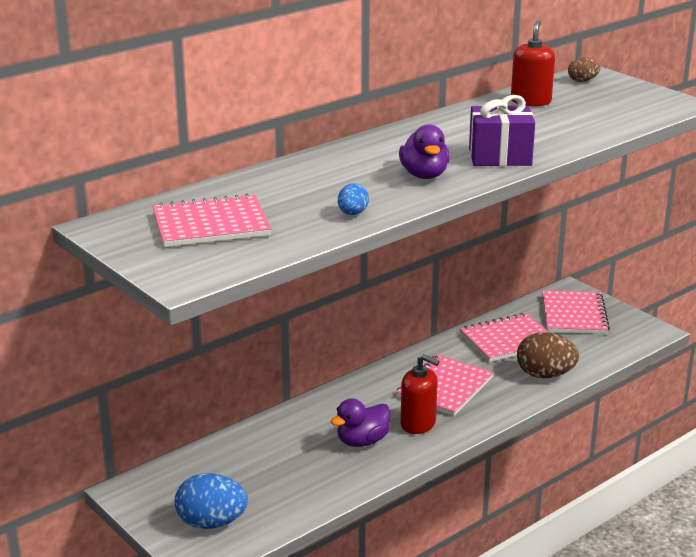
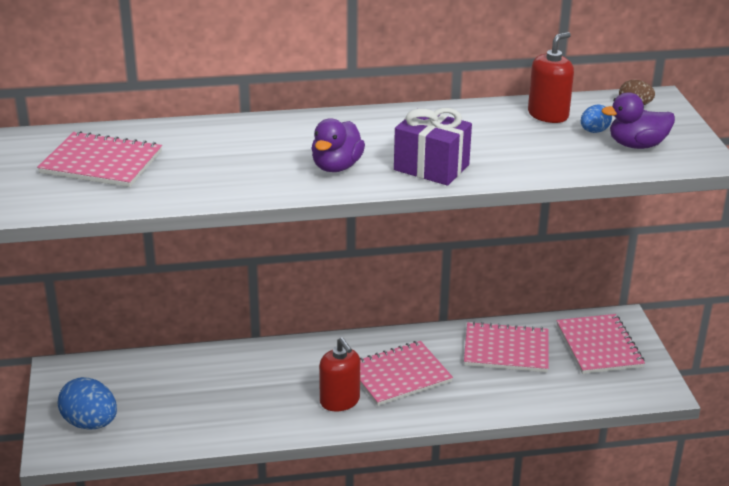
camera: 30 degrees right, 5 degrees up
purple duck [330,398,391,447] -> purple duck moved to [601,92,675,149]
blue egg [338,183,369,215] -> blue egg moved to [581,105,612,133]
brown egg [517,332,579,378] -> none
pink notebook [542,290,610,334] -> pink notebook turned 45 degrees counterclockwise [556,314,645,374]

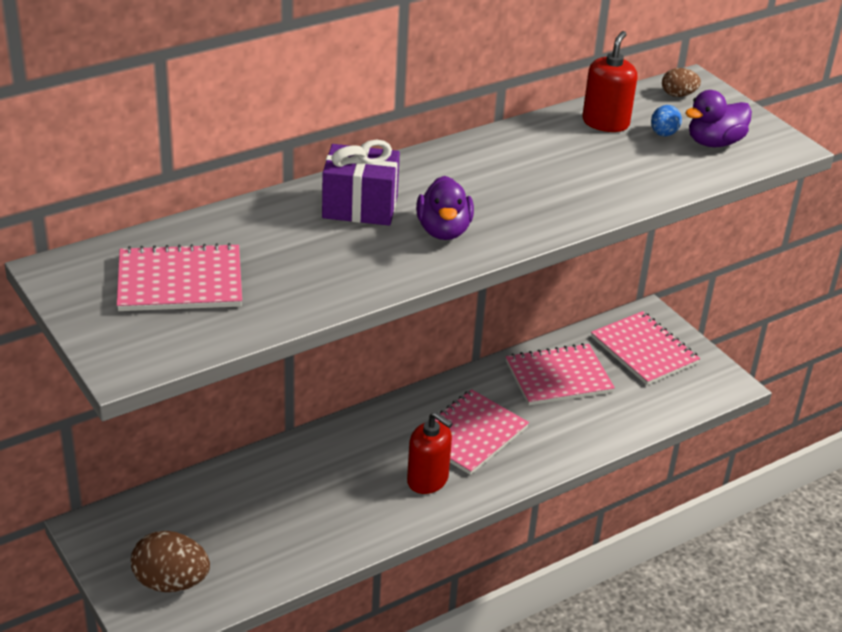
camera: 25 degrees left, 5 degrees up
blue egg [58,377,117,430] -> brown egg [131,531,210,592]
purple gift [394,108,472,186] -> purple gift moved to [322,140,400,226]

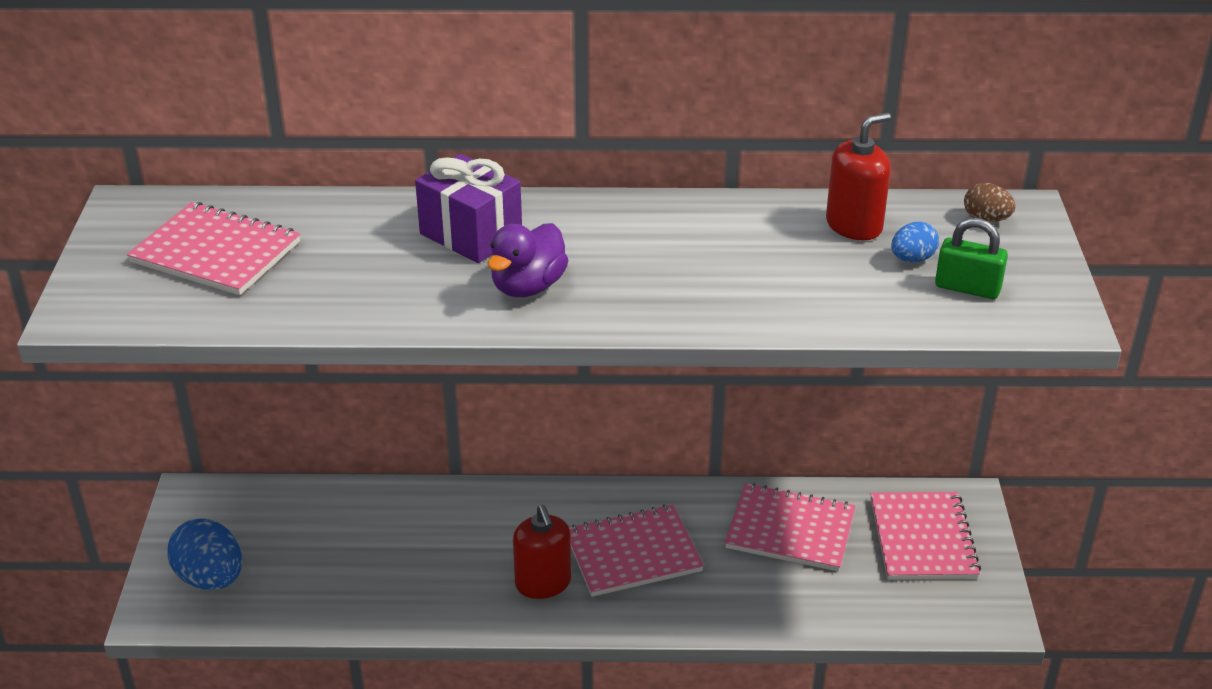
camera: 35 degrees right, 0 degrees up
brown egg [131,531,210,592] -> blue egg [167,518,242,590]
purple duck [685,90,752,147] -> green padlock [935,218,1008,299]

